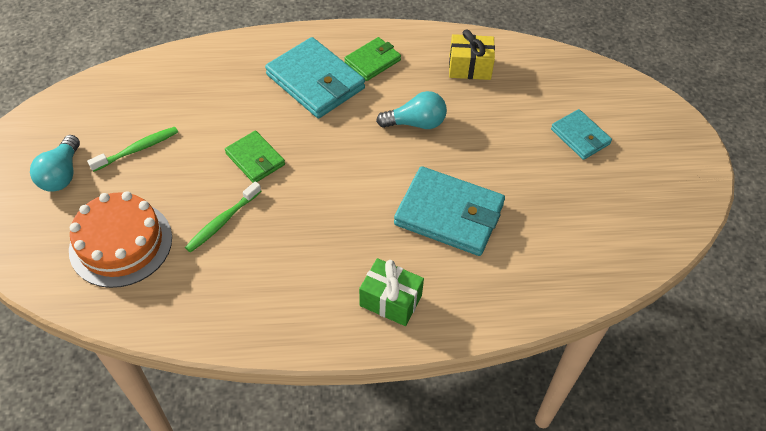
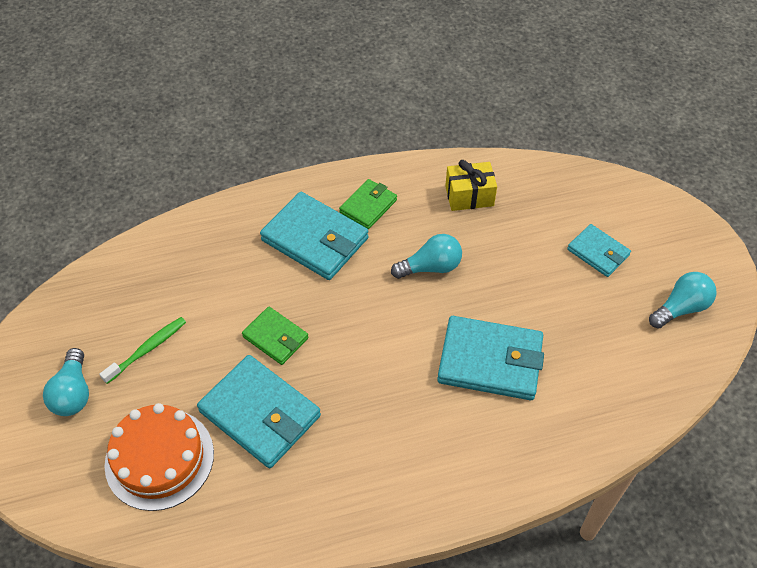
camera: 10 degrees left, 0 degrees up
green toothbrush [185,181,261,253] -> turquoise wallet [197,355,321,468]
green gift [359,258,424,326] -> none
none -> turquoise light bulb [649,272,717,329]

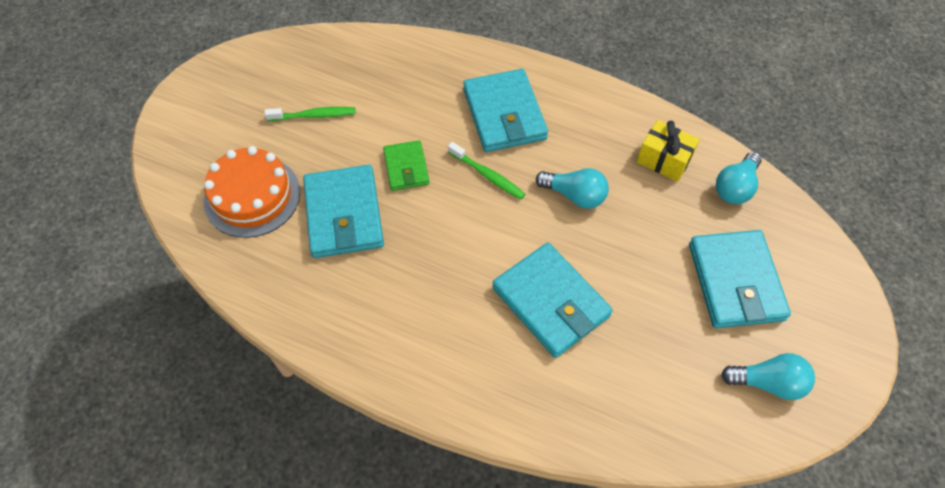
camera: 40 degrees right, 5 degrees up
turquoise light bulb [43,348,89,416] -> turquoise light bulb moved to [716,152,762,204]
green wallet [339,179,397,229] -> none
turquoise wallet [567,224,631,277] -> turquoise wallet [689,230,791,328], size x1.75
none -> green toothbrush [448,142,525,200]

